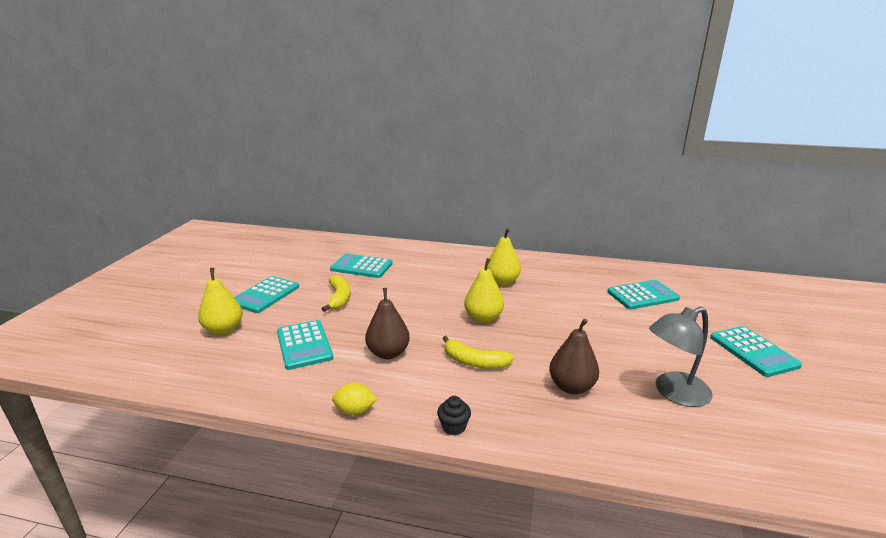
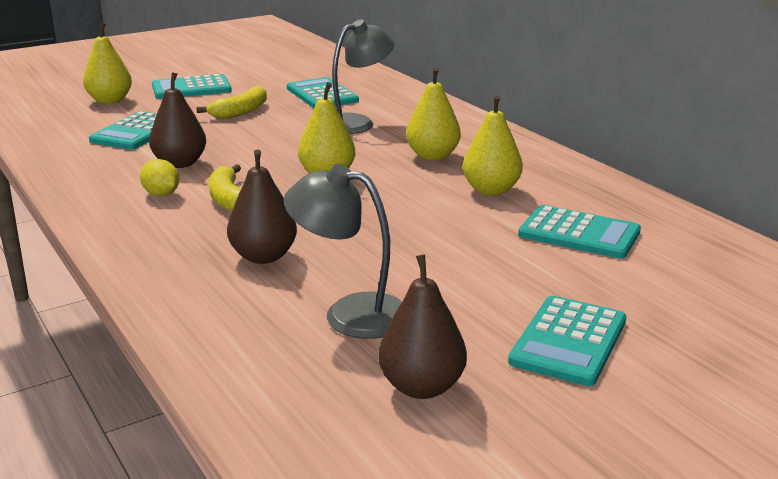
camera: 45 degrees right, 0 degrees up
yellow lemon [332,383,377,415] -> yellow lemon moved to [140,159,180,196]
black cupcake [437,396,471,436] -> none
none -> grey lamp [332,19,394,134]
none -> brown pear [378,254,467,399]
none -> yellow pear [463,95,523,196]

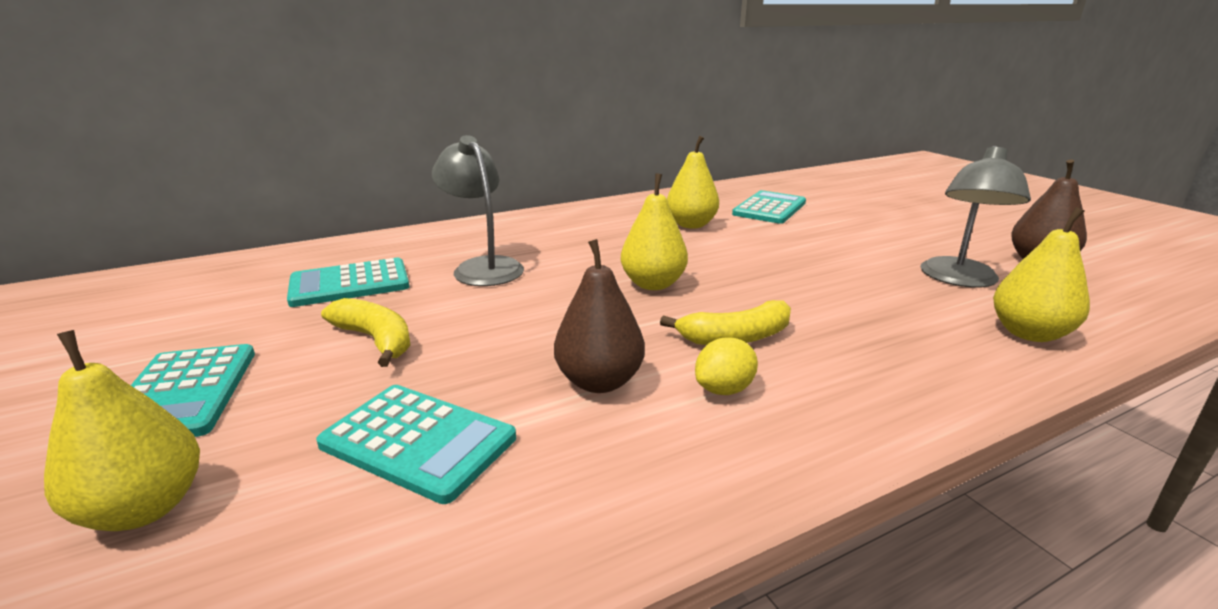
camera: 85 degrees left, 0 degrees up
brown pear [227,150,297,264] -> none
yellow pear [406,68,461,160] -> yellow pear moved to [993,207,1090,342]
turquoise calculator [508,296,626,386] -> none

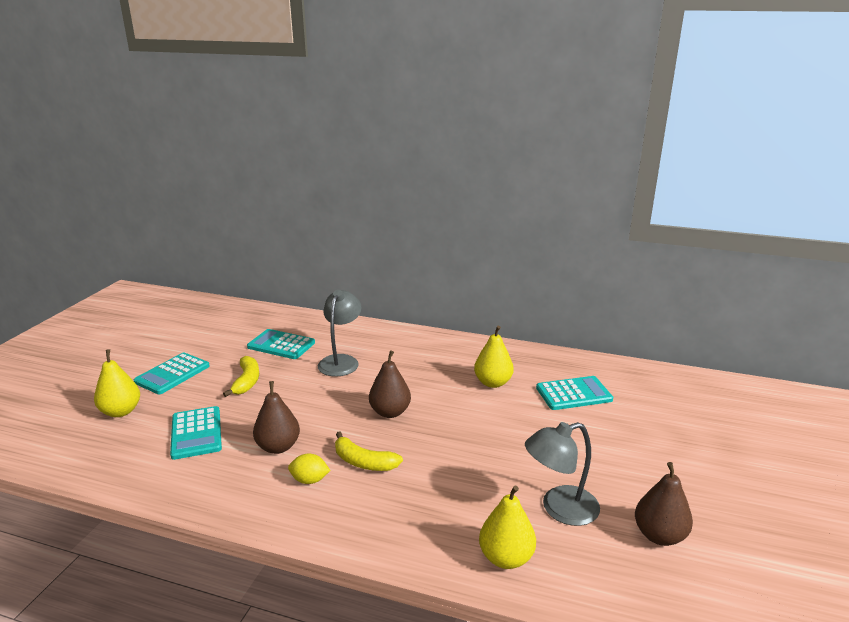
camera: 45 degrees right, 0 degrees up
yellow pear [621,173,688,290] -> brown pear [369,350,411,418]

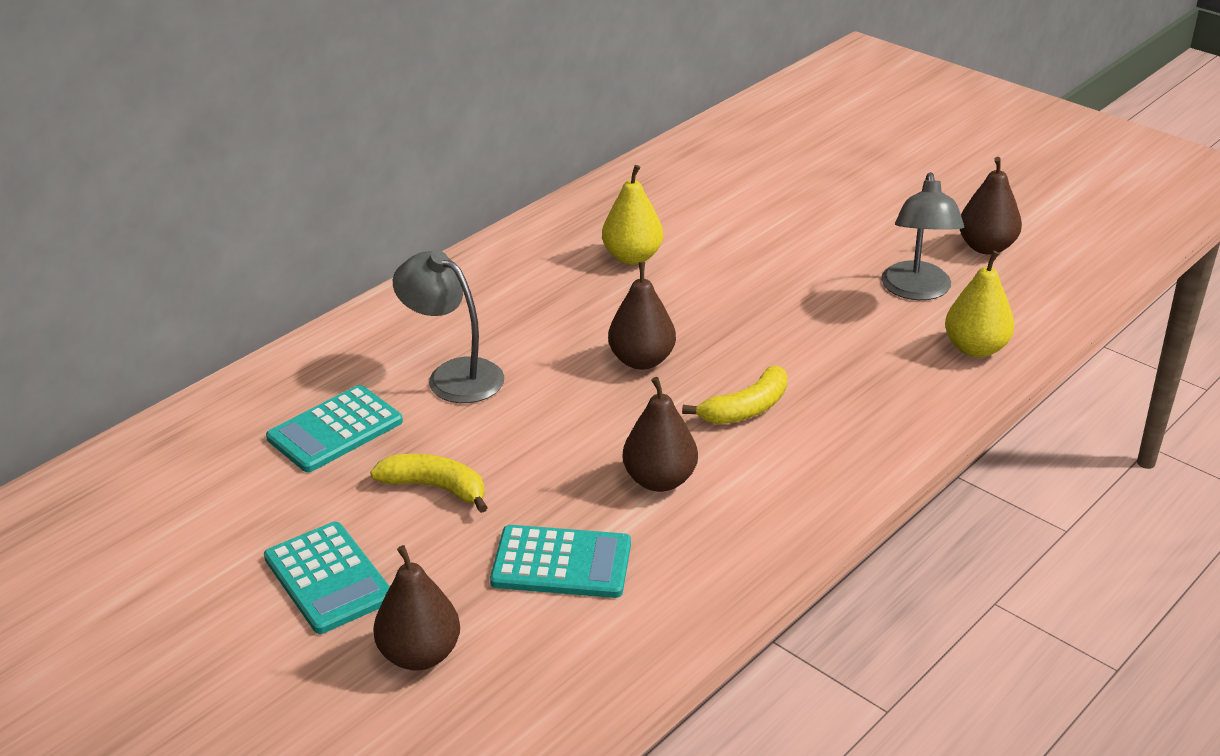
camera: 65 degrees left, 10 degrees up
yellow pear [94,350,140,417] -> brown pear [373,545,460,671]
yellow lemon [288,453,331,484] -> none
turquoise calculator [536,376,613,410] -> none

